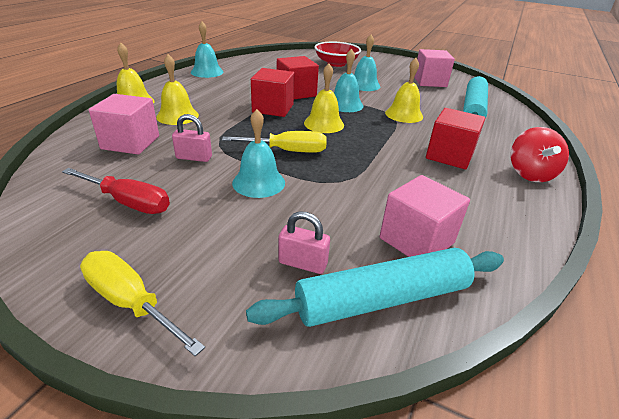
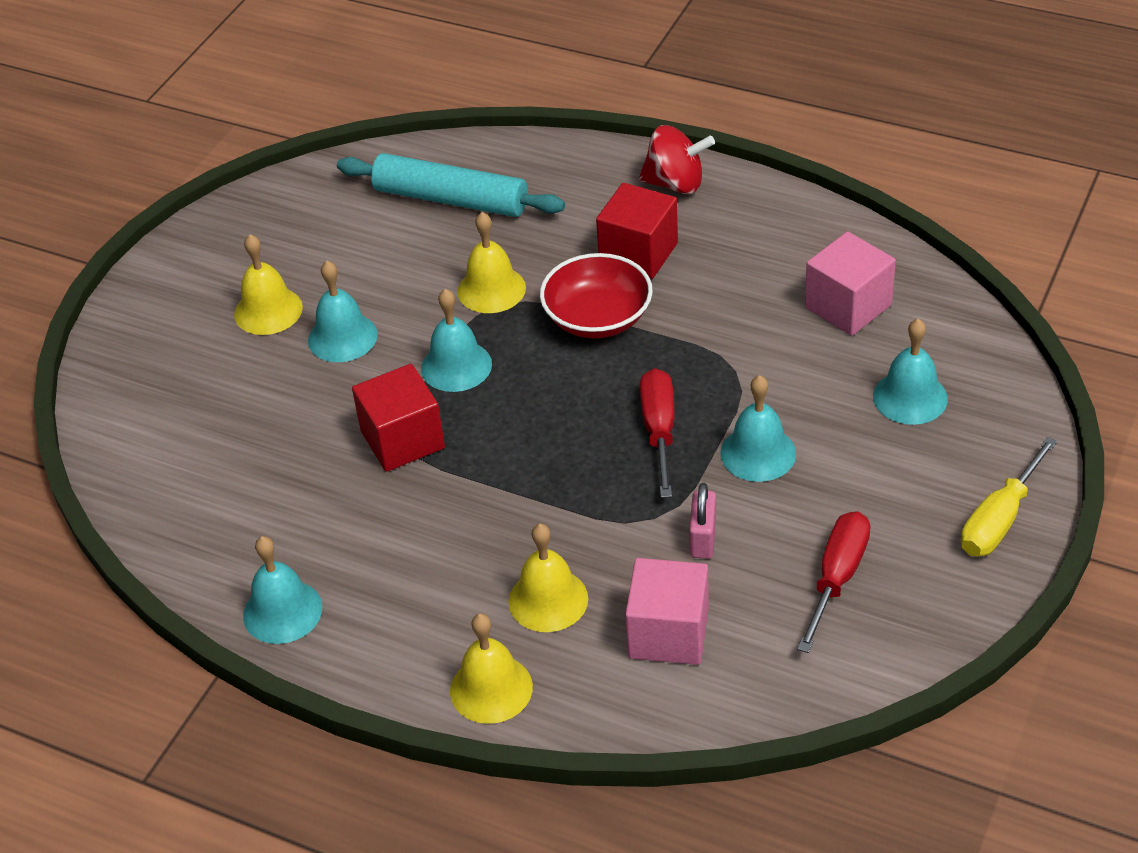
camera: 85 degrees left, 10 degrees up
yellow screwdriver [222,131,327,153] -> red screwdriver [640,368,674,498]
turquoise rolling pin [246,248,504,327] -> none
red cube [251,68,294,117] -> none
pink padlock [278,211,330,274] -> turquoise bell [873,319,948,425]
yellow bell [304,64,344,133] -> yellow bell moved to [234,234,303,335]
red bowl [315,42,361,67] -> red bowl moved to [540,253,653,338]
pink cube [414,49,455,87] -> none

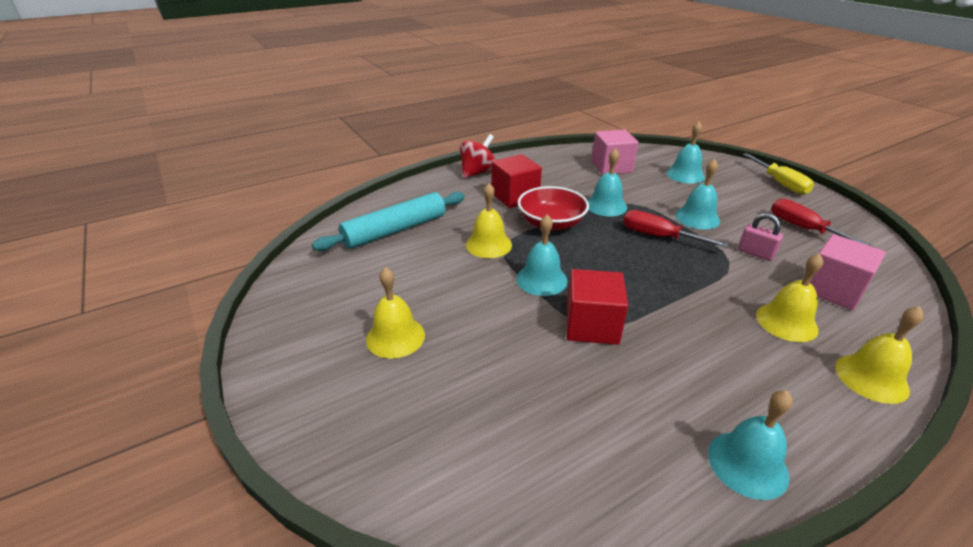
camera: 60 degrees left, 10 degrees down
turquoise bell [308,261,378,362] -> turquoise bell moved to [587,148,627,216]

